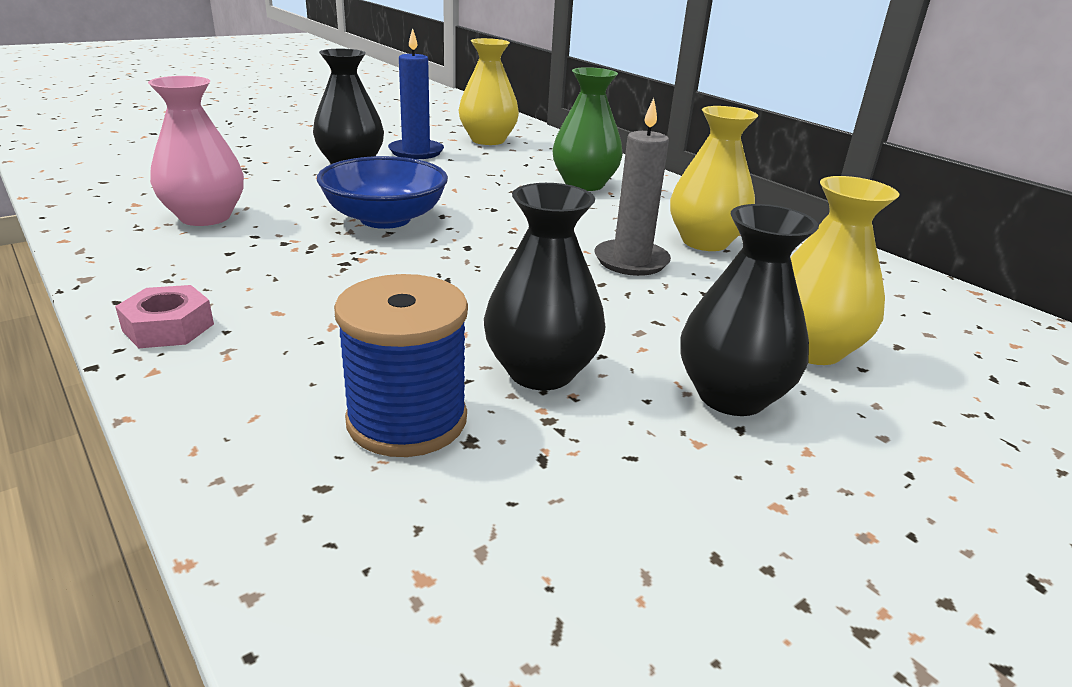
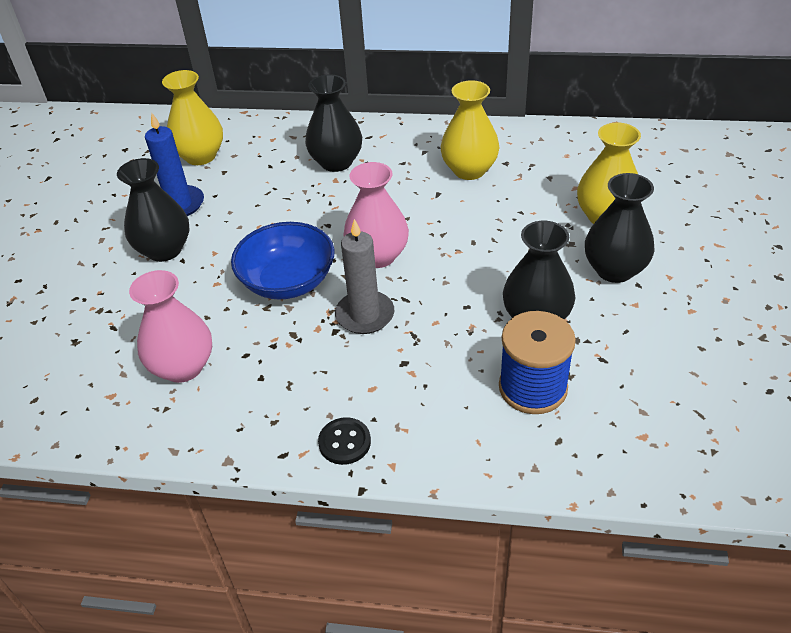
camera: 40 degrees left, 15 degrees up
pink nut [115,285,214,348] -> black button [318,417,371,465]
green vase [552,67,623,191] -> black vase [305,74,362,172]
grey candle [595,98,671,276] -> grey candle moved to [335,219,394,334]
none -> pink vase [343,162,409,268]

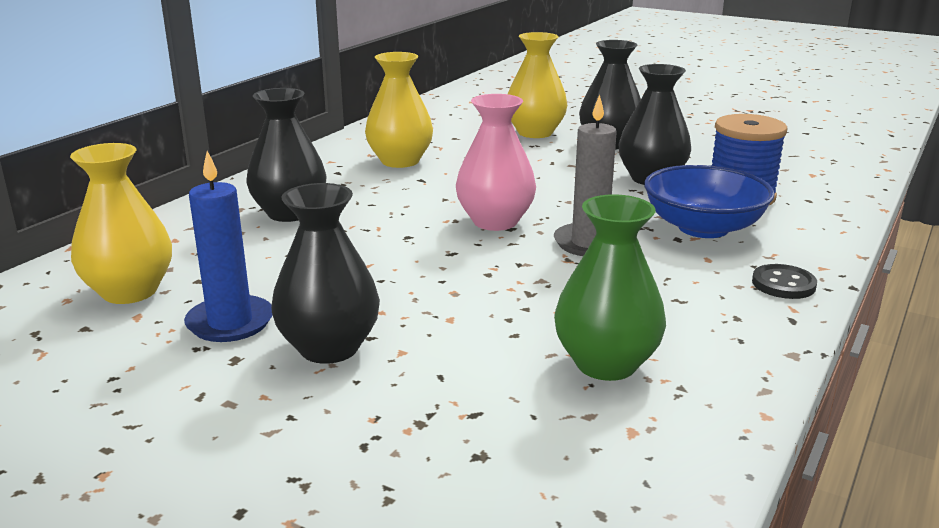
camera: 70 degrees left, 20 degrees down
pink vase [129,270,212,383] -> green vase [554,194,666,381]
blue bowl [231,222,334,300] -> blue bowl moved to [644,165,775,238]

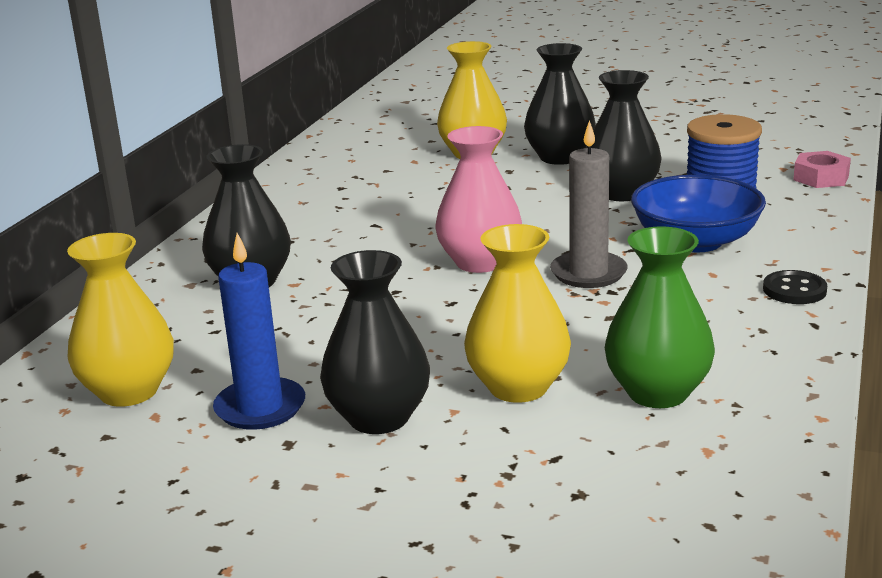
camera: 10 degrees left, 0 degrees up
yellow vase [365,52,433,168] -> yellow vase moved to [464,224,571,403]
none -> pink nut [793,151,851,188]

